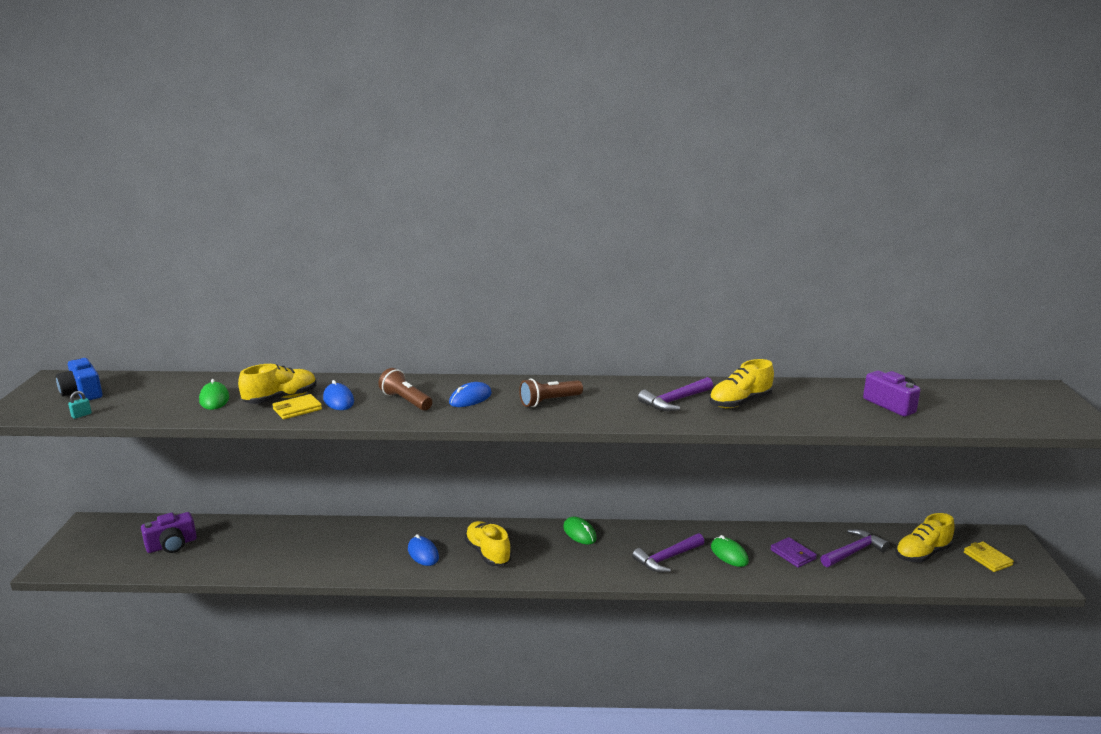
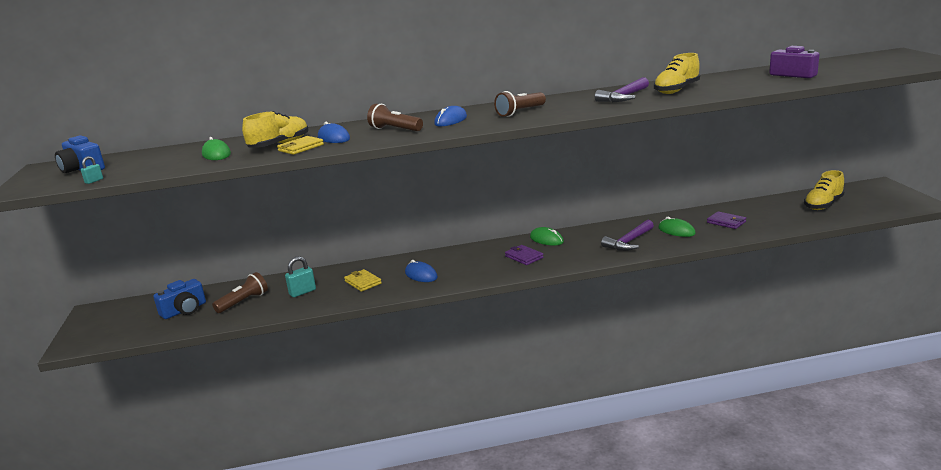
camera: 10 degrees left, 0 degrees up
purple camera [141,512,197,553] -> blue camera [153,279,206,319]
yellow shoe [465,521,512,566] -> none
purple hammer [821,529,889,567] -> none
yellow wallet [964,542,1014,572] -> yellow wallet moved to [344,269,382,292]
none -> brown flashlight [212,272,268,313]
none -> turquoise padlock [285,256,316,297]
none -> purple wallet [505,245,543,265]

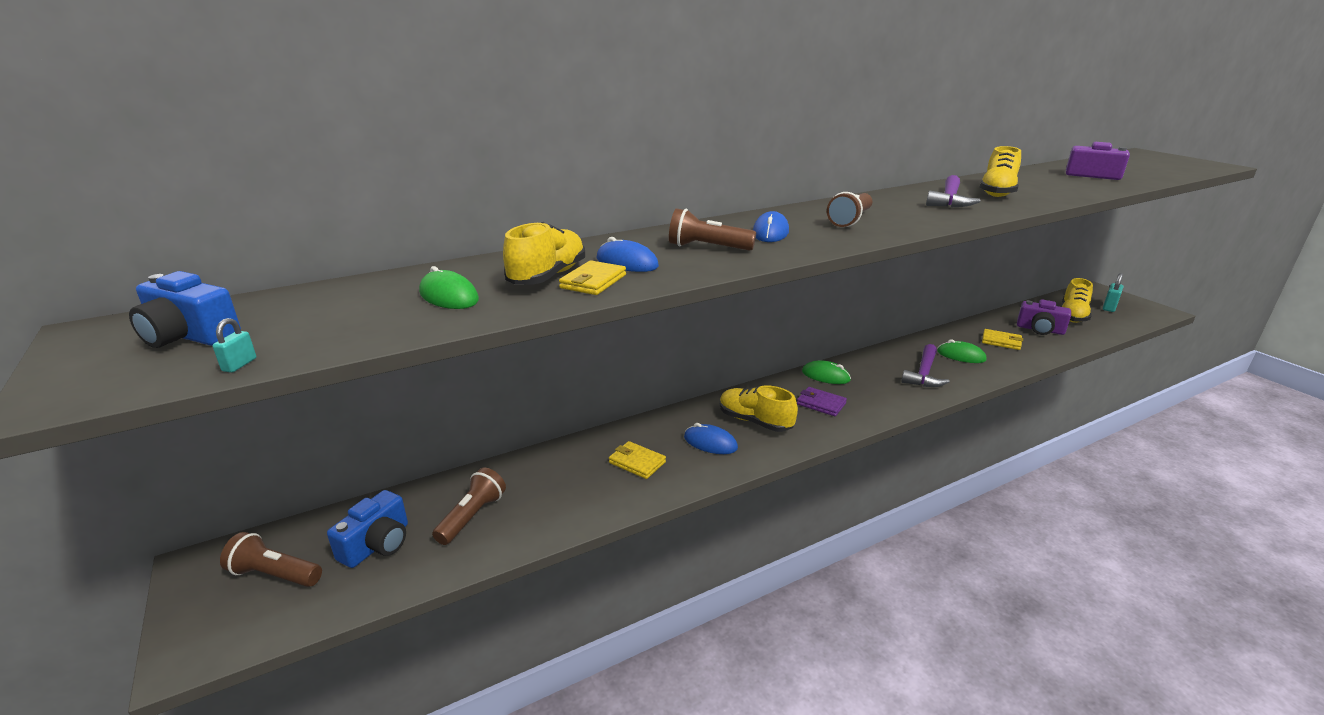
camera: 20 degrees left, 5 degrees up
turquoise padlock [285,256,316,297] -> turquoise padlock moved to [1103,273,1123,312]
purple wallet [707,211,746,229] -> yellow wallet [982,329,1023,350]
none -> brown flashlight [220,532,322,587]
none -> yellow shoe [720,385,798,432]
none -> purple camera [1017,300,1071,335]

